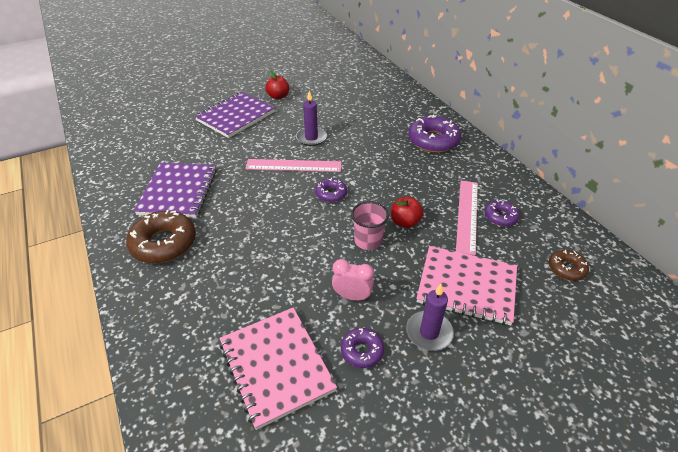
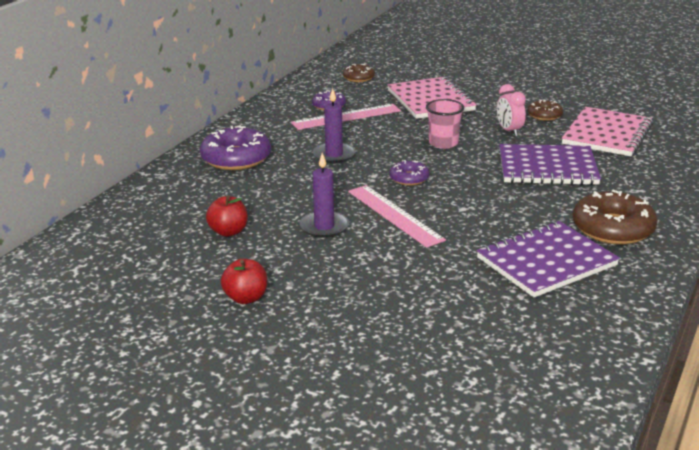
camera: 125 degrees left, 15 degrees down
purple notebook [195,92,275,138] -> purple notebook moved to [499,144,601,185]
purple donut [341,328,384,368] -> brown donut [528,100,563,121]
red apple [391,197,424,228] -> red apple moved to [206,195,248,237]
purple candle [406,284,454,351] -> purple candle moved to [313,88,355,163]

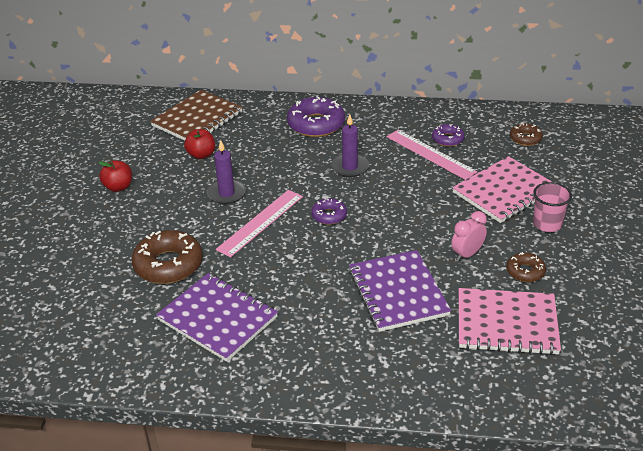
camera: 70 degrees right, 10 degrees up
pink cup [426,99,464,149] -> pink cup moved to [533,182,572,232]
brown donut [572,190,658,245] -> brown donut moved to [132,230,203,284]
none -> brown notebook [150,90,243,141]

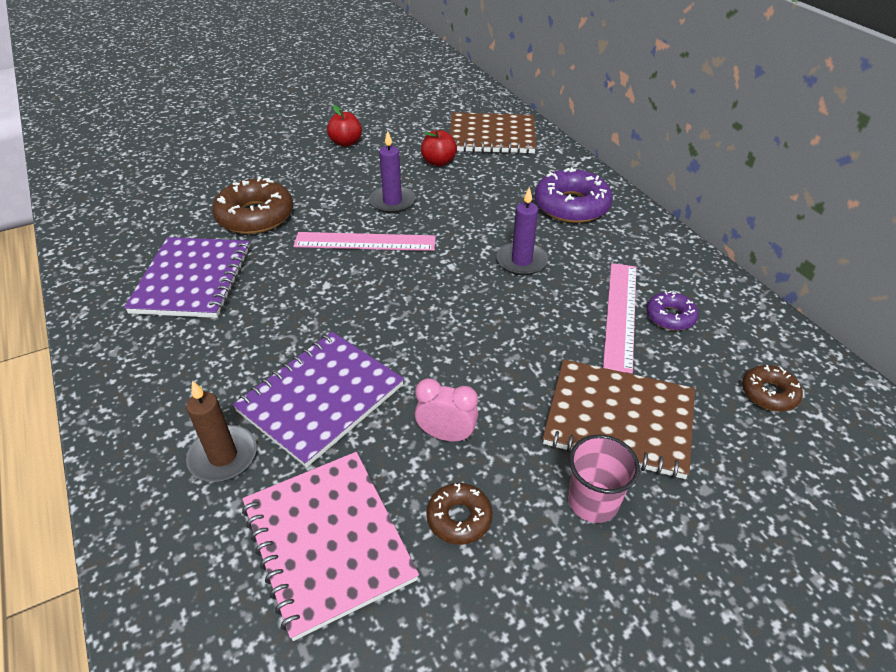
camera: 55 degrees right, 5 degrees up
purple donut [311,198,347,225] -> none
pink notebook [452,156,552,223] -> brown notebook [543,359,695,479]
none -> brown candle [186,381,257,482]

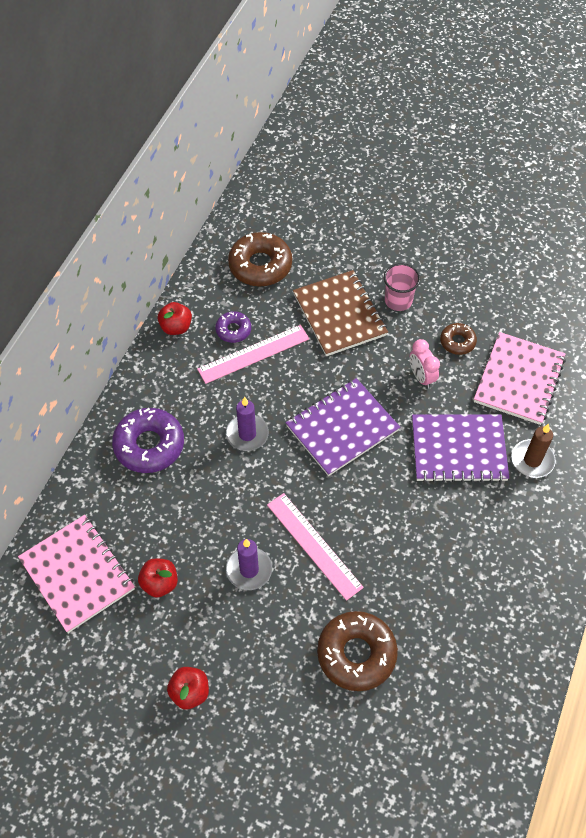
camera: 130 degrees left, 15 degrees up
purple notebook [124,237,251,318] -> purple notebook moved to [286,378,400,476]
brown notebook [449,112,536,154] -> pink notebook [18,515,135,633]
brown donut [742,365,803,412] -> brown donut [228,232,292,287], size x1.85
none -> red apple [158,302,192,335]

